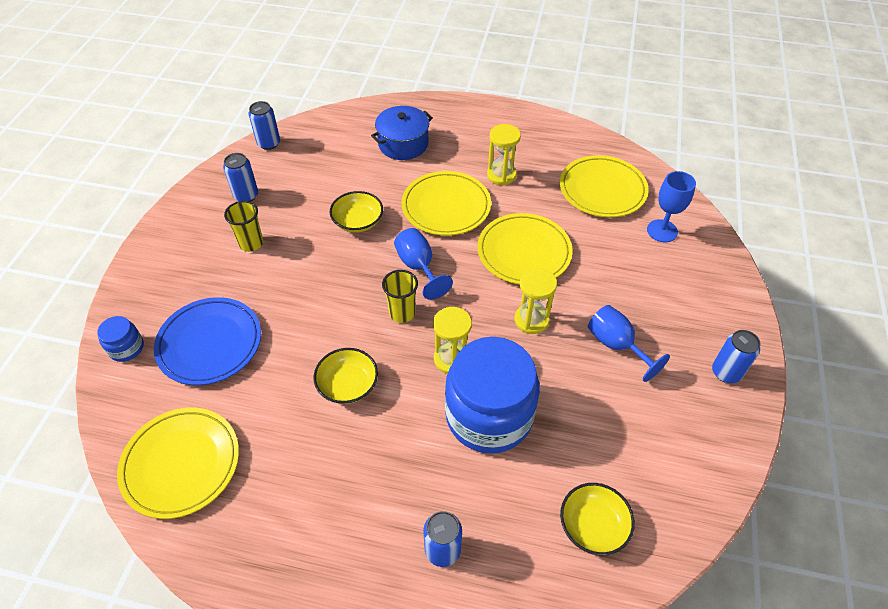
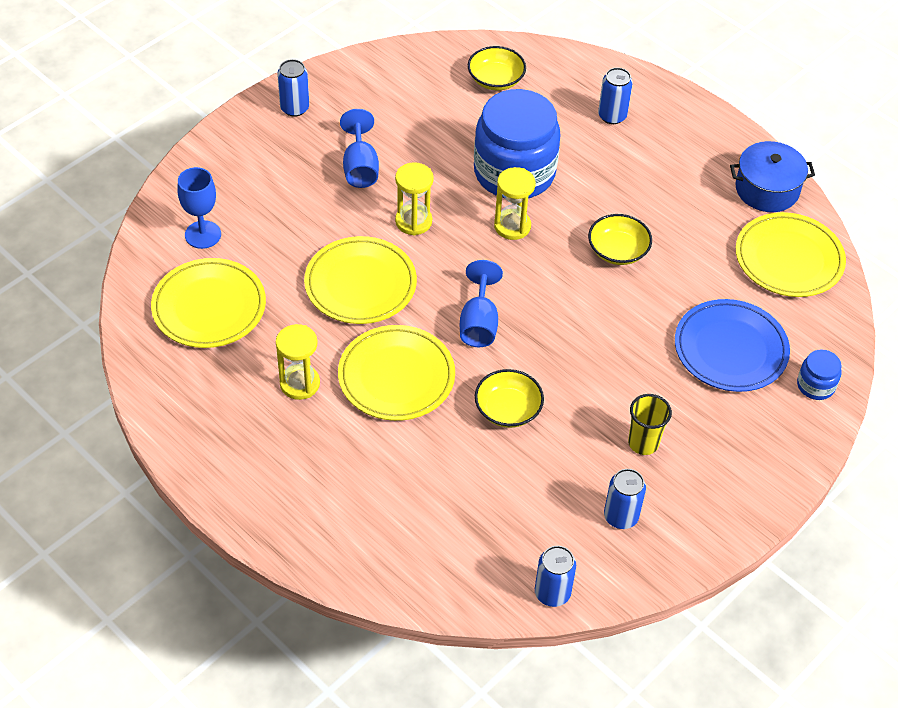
camera: 150 degrees left, 0 degrees up
blue pot [371,106,433,160] -> blue pot moved to [730,141,815,212]
yellow cup [382,270,418,323] -> none

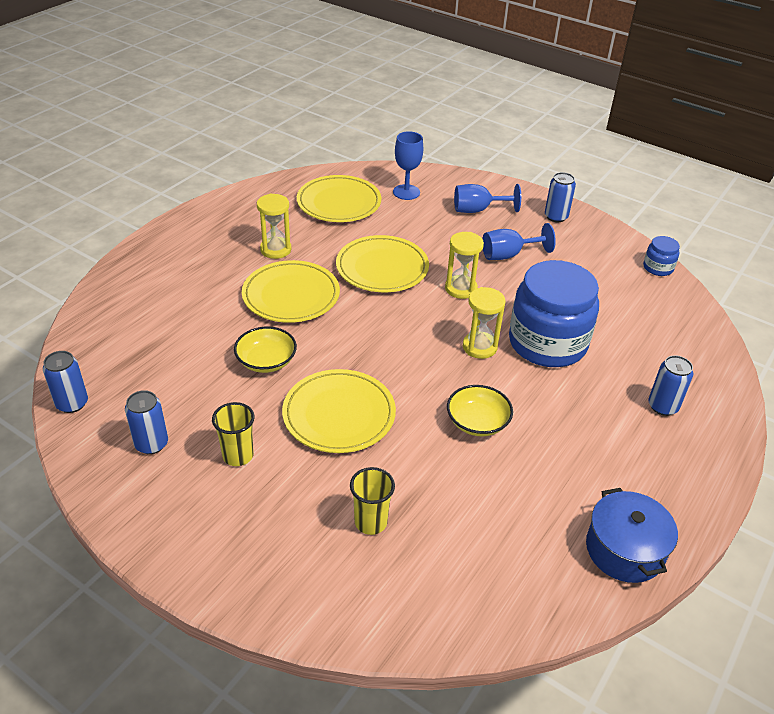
camera: 80 degrees right, 10 degrees down
blue goblet [460,260,503,347] -> blue goblet moved to [454,184,521,213]
yellow bowl [468,46,526,90] -> none
blue plate [675,299,790,392] -> yellow cup [350,467,395,535]
yellow plate [736,212,846,297] -> yellow plate moved to [282,369,396,453]
blue jar [797,349,842,400] -> blue jar moved to [643,236,680,276]

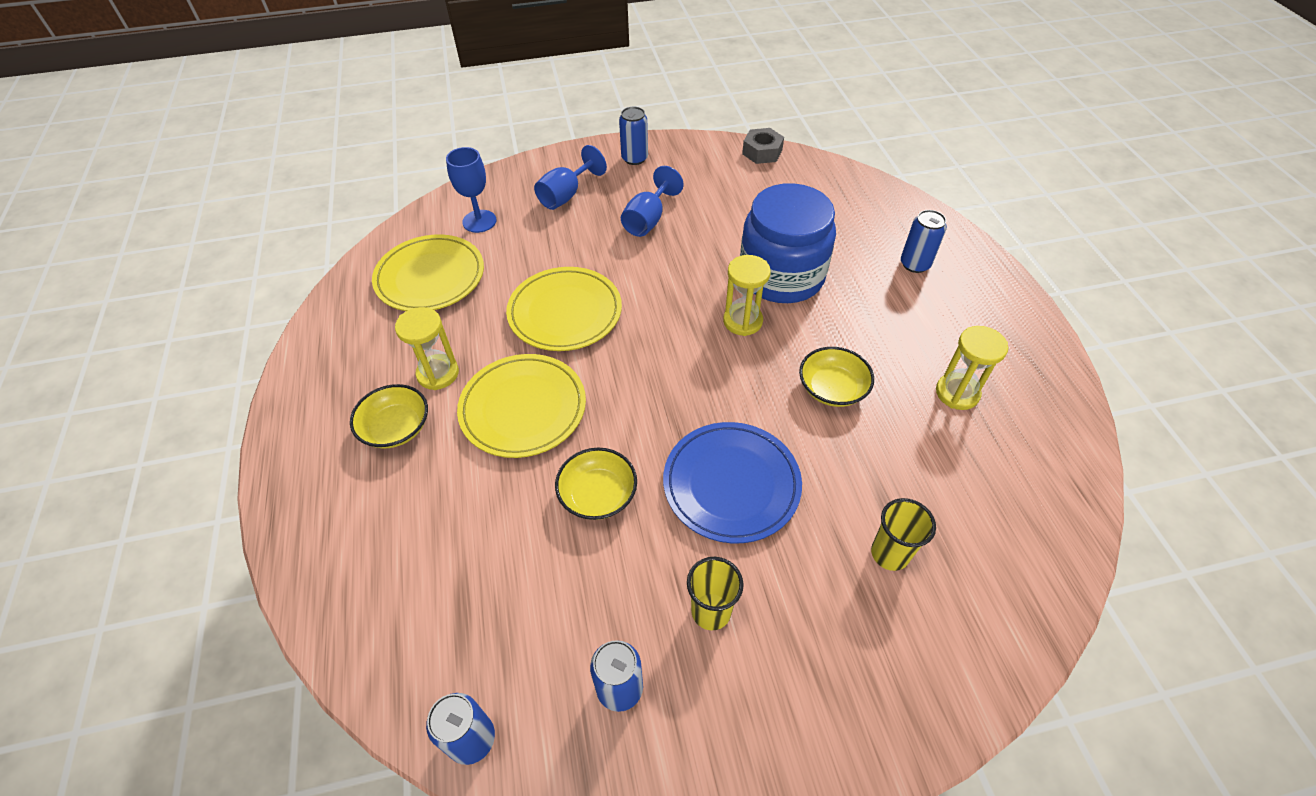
camera: 45 degrees left, 10 degrees up
yellow plate [282,369,396,453] -> blue plate [663,422,802,543]
yellow hourglass [445,232,484,299] -> yellow hourglass moved to [936,326,1008,410]
blue pot [586,488,678,583] -> none
blue jar [643,236,680,276] -> grey nut [742,128,784,164]
none -> yellow bowl [350,384,428,448]

